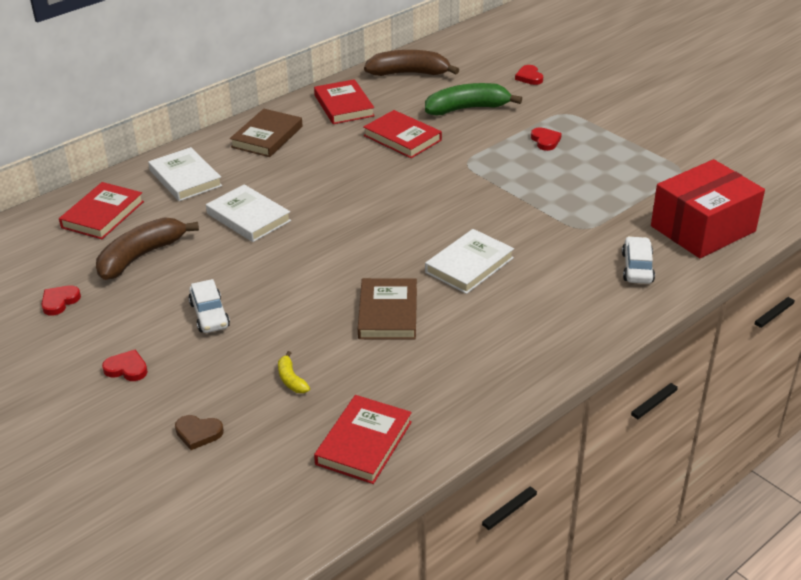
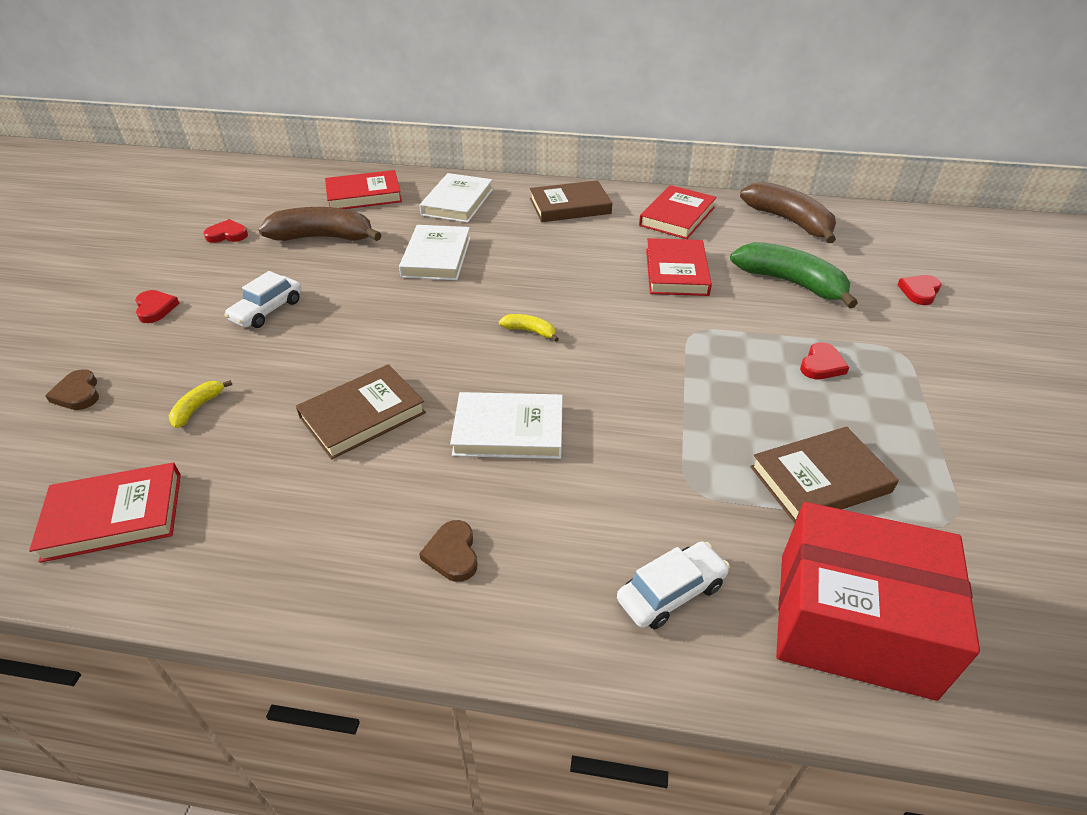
camera: 50 degrees right, 5 degrees up
none -> brown heart [419,520,478,582]
none -> yellow banana [499,314,559,342]
none -> brown book [750,427,899,523]

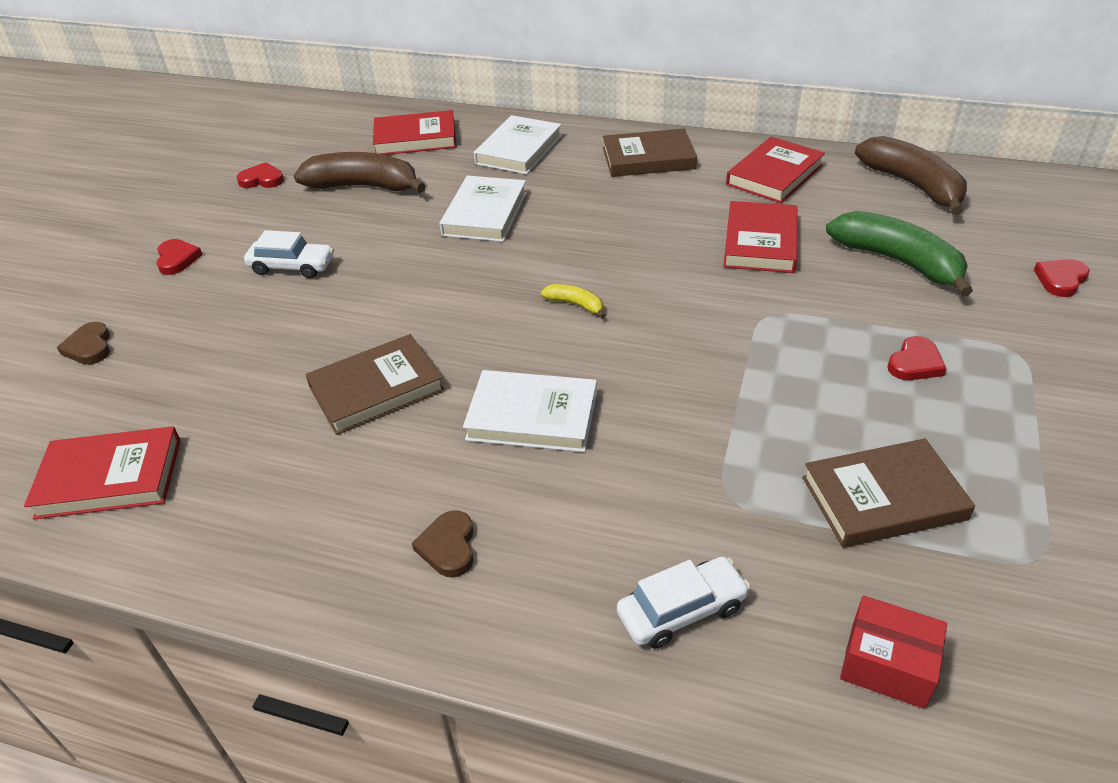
camera: 10 degrees right, 0 degrees up
yellow banana [169,380,232,428] -> none
white car [224,271,301,328] -> white car turned 120 degrees counterclockwise [244,230,334,278]
red box [776,502,980,701] -> red box [840,596,947,709], size x0.48

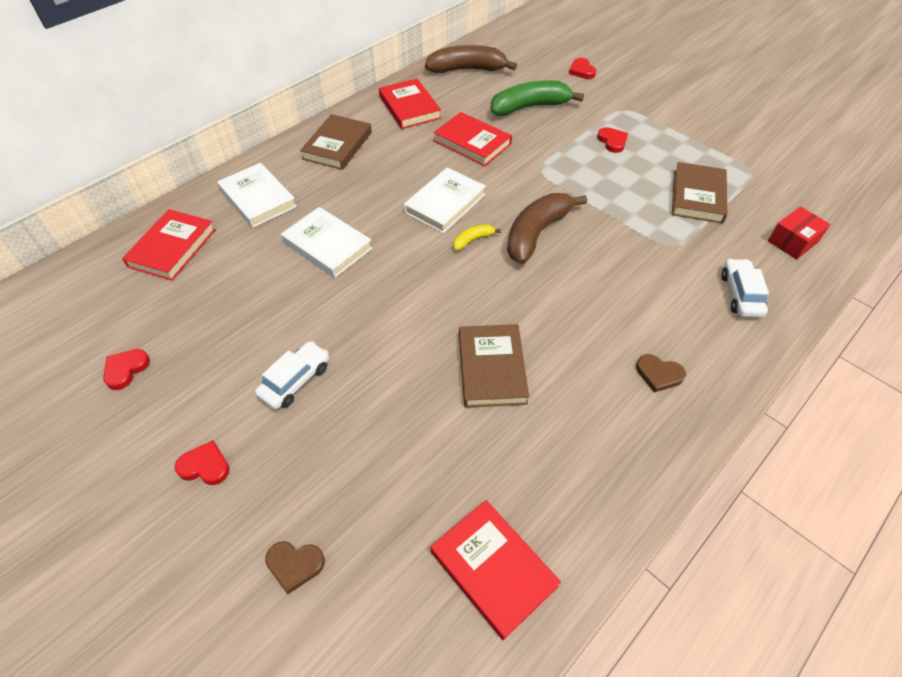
camera: 65 degrees left, 10 degrees up
red book [24,426,181,519] -> red book turned 60 degrees counterclockwise [431,500,561,640]
brown banana [294,152,426,193] -> brown banana moved to [507,193,587,264]
white book [463,370,597,452] -> white book moved to [404,167,486,233]

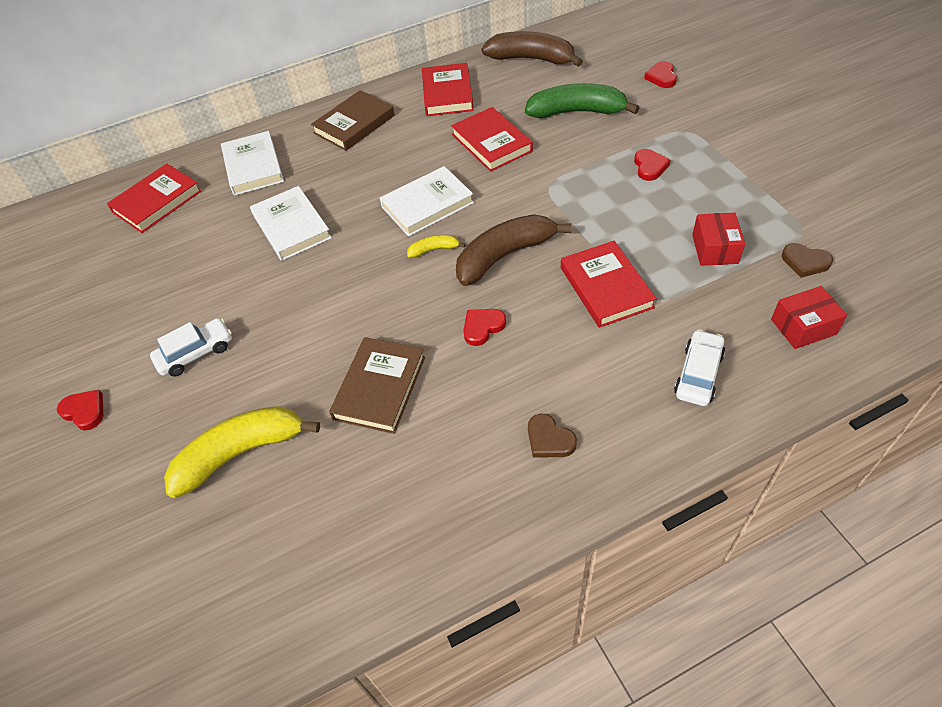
camera: 25 degrees right, 0 degrees up
red heart [103,349,150,390] -> red heart moved to [463,309,506,346]
brown heart [265,541,325,594] -> brown heart moved to [782,243,833,278]
red book [431,500,561,640] -> red book moved to [561,241,657,328]
brown book [672,162,727,224] -> red box [692,212,745,266]
none -> yellow banana [164,406,320,498]

